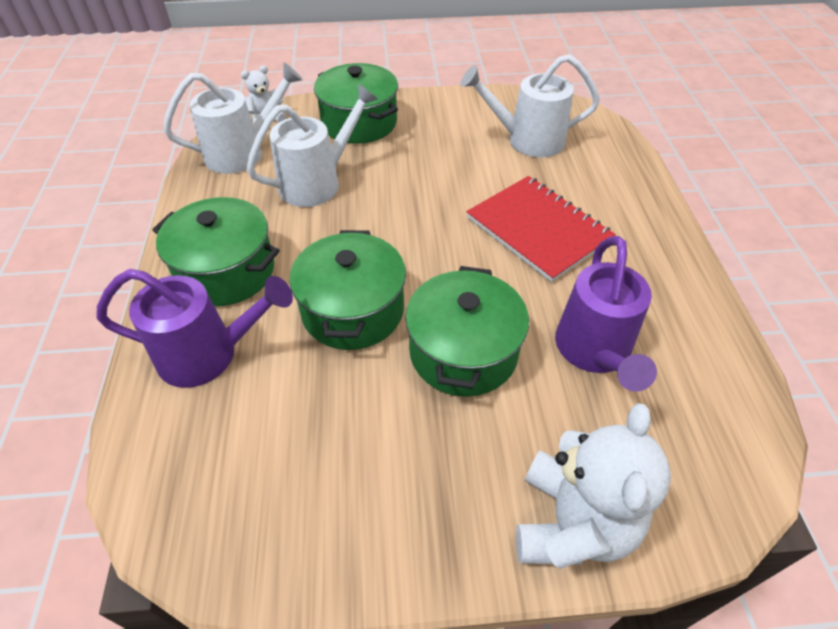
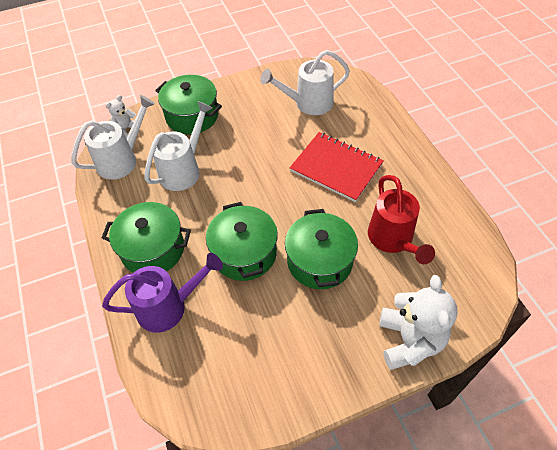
camera: 15 degrees left, 5 degrees up
purple watering can [555,236,657,392] -> red watering can [368,175,435,264]

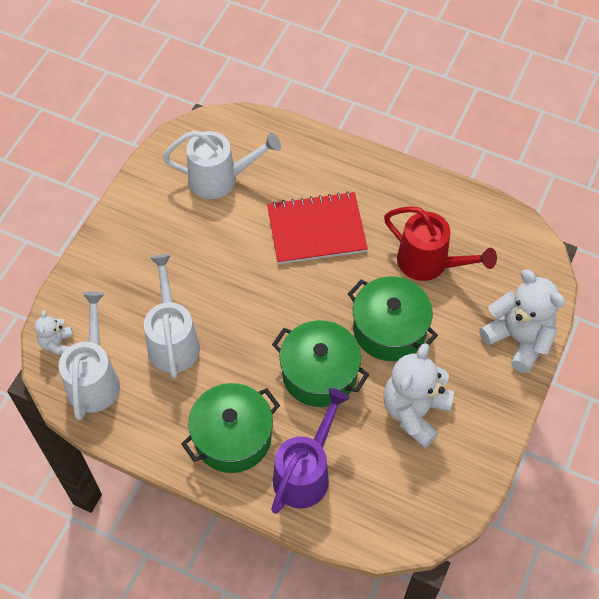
camera: 45 degrees left, 5 degrees up
green pot [155,75,222,134] -> none
white watering can [260,50,350,115] -> white watering can turned 120 degrees counterclockwise [163,131,281,199]
none -> white teddy bear [383,343,454,448]

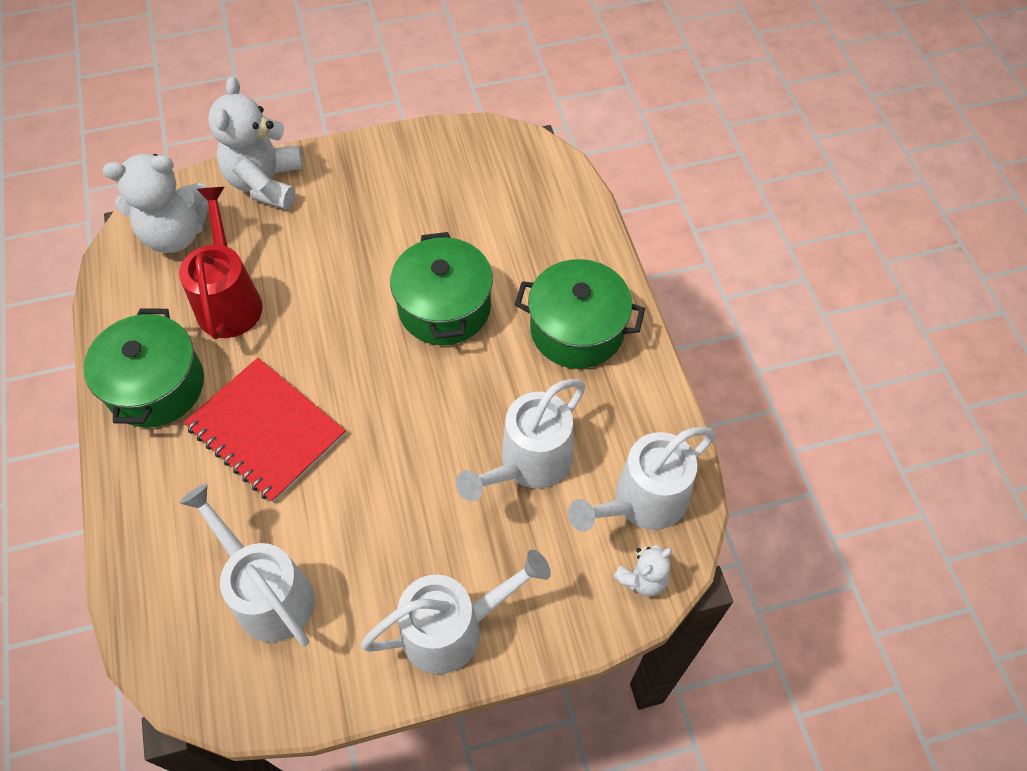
camera: 130 degrees left, 0 degrees up
purple watering can [271,388,350,514] -> none
green pot [347,276,438,361] -> green pot moved to [83,308,204,428]
white teddy bear [383,343,454,448] -> white teddy bear moved to [103,154,209,253]
none -> white watering can [361,550,551,674]

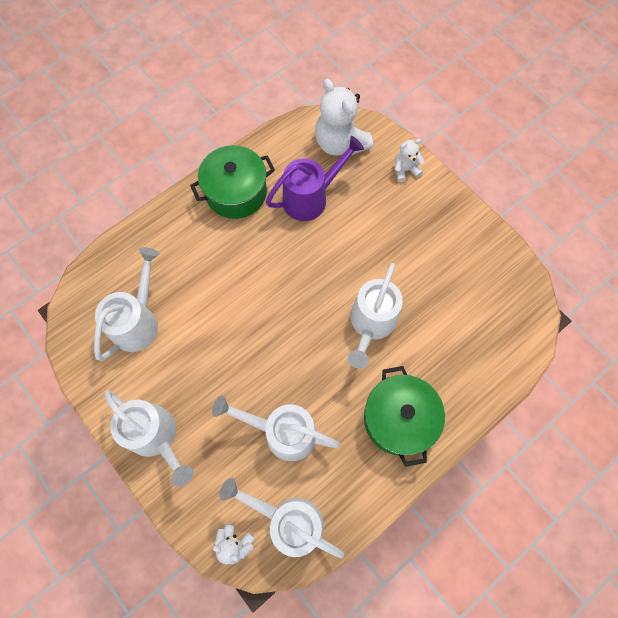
camera: 65 degrees right, 10 degrees up
red watering can [179,187,263,339] -> purple watering can [266,136,364,221]
red notebook [184,358,346,503] -> none
white teddy bear [208,76,303,210] -> white teddy bear [394,139,425,182], size x0.51
green pot [390,232,493,345] -> white watering can [348,263,403,369]

